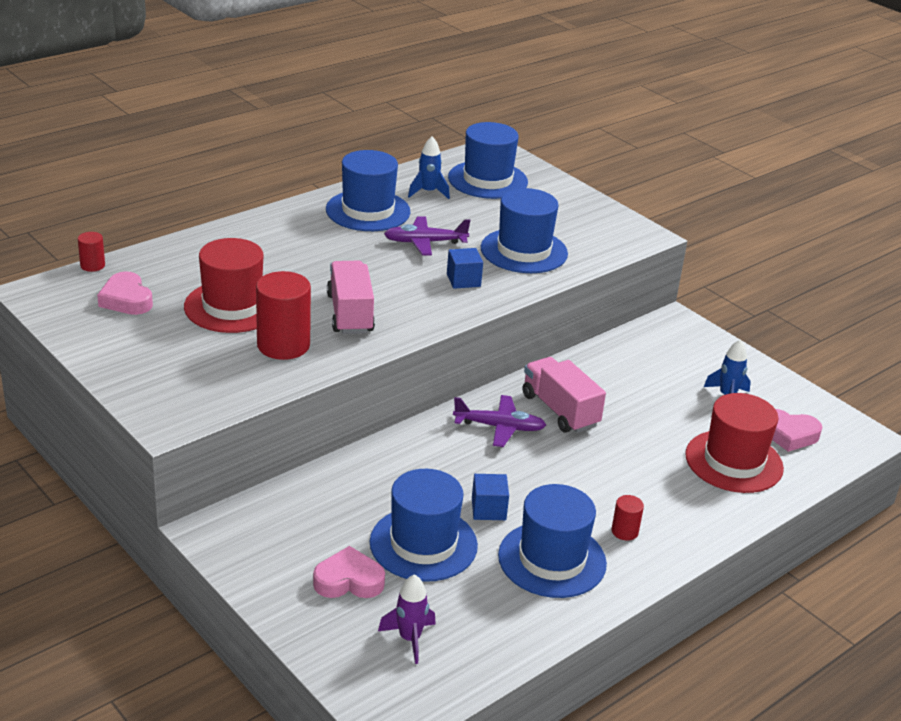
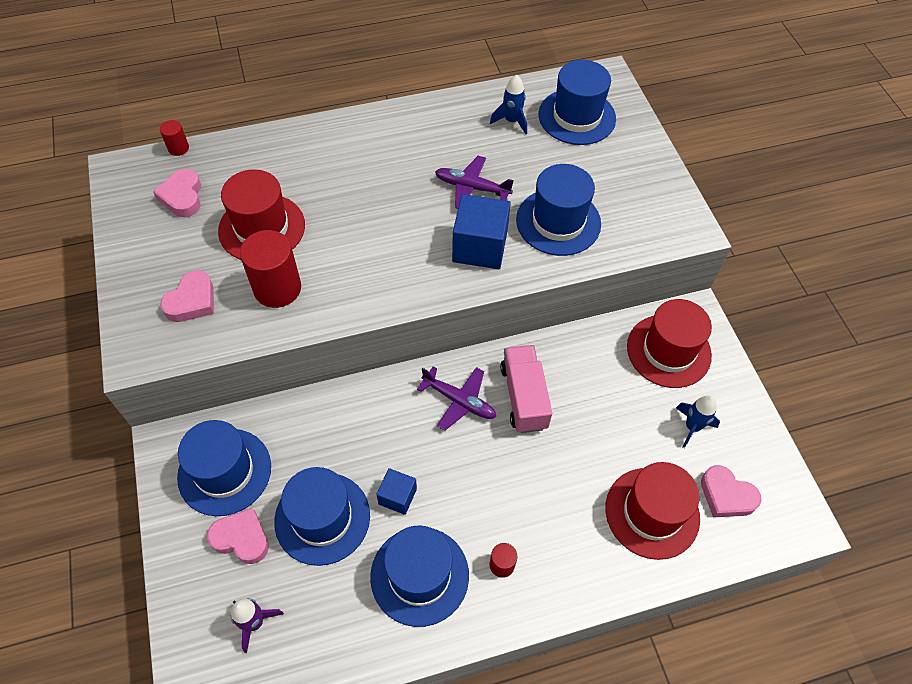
camera: 25 degrees right, 25 degrees up
blue hat [326,150,410,231] -> blue hat moved to [177,420,271,516]
pink truck [327,261,375,334] -> none
blue cube [447,248,483,289] -> blue cube [452,194,511,269], size x1.76
none -> pink heart [160,270,214,322]
none -> red hat [627,299,712,388]

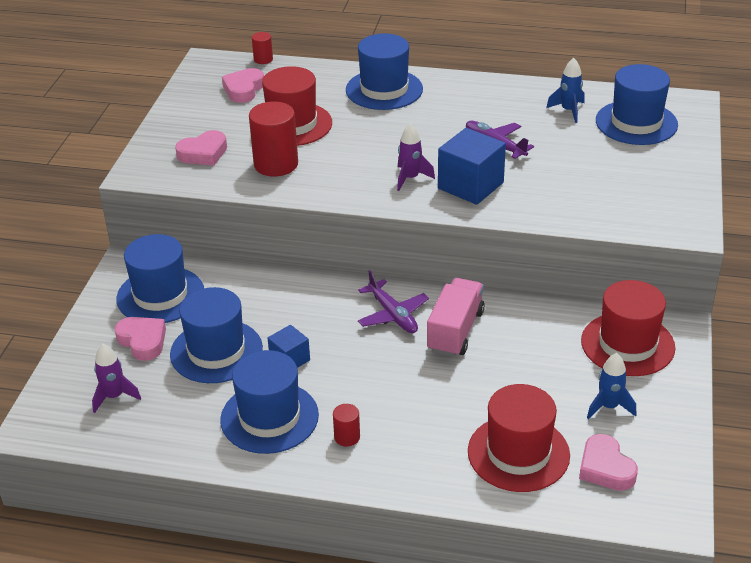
camera: 30 degrees right, 20 degrees down
blue hat [516,164,601,256] -> blue hat moved to [346,34,423,110]
none -> purple rocket [397,123,435,191]

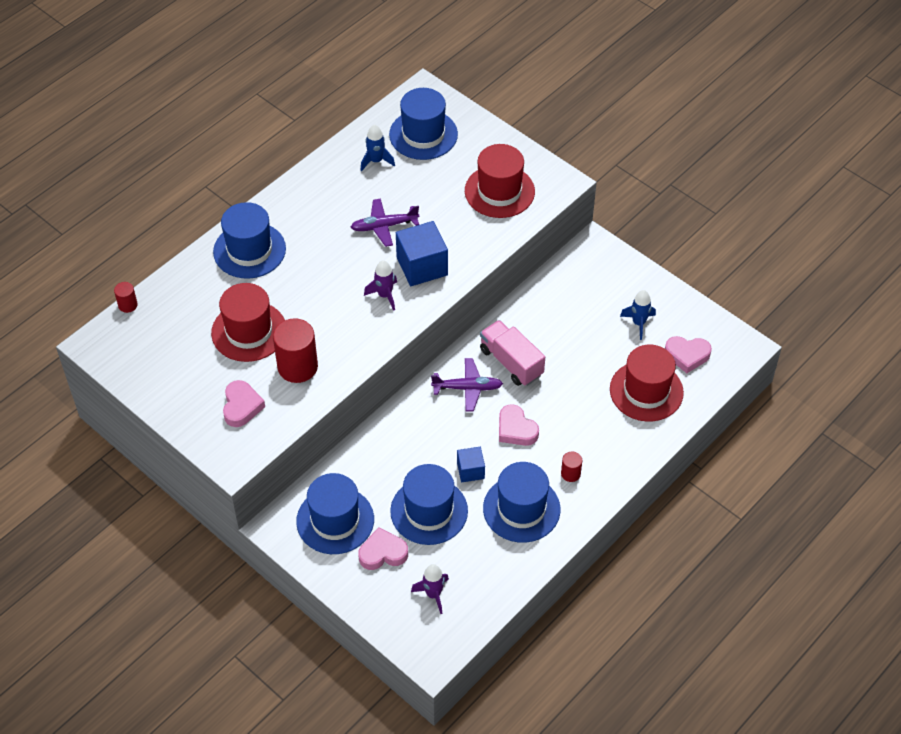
camera: 60 degrees left, 15 degrees up
pink heart [222,68,264,103] -> pink heart moved to [499,404,539,446]
red hat [581,280,675,376] -> red hat moved to [465,144,535,218]

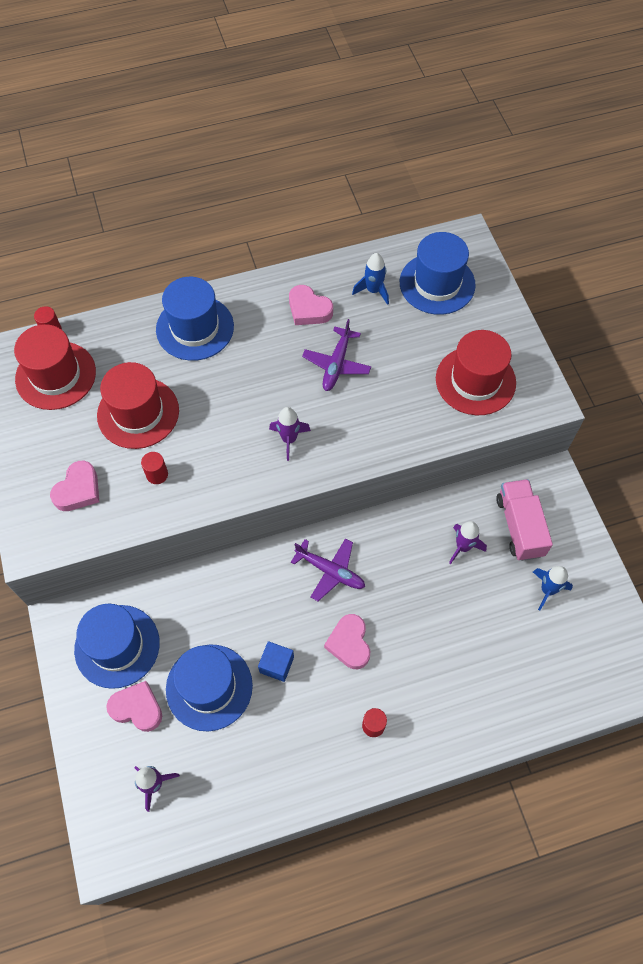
camera: 30 degrees right, 10 degrees up
red cylinder [273,318,318,383] -> red cylinder [141,452,168,484], size x0.49
purple plane [351,198,419,247] -> purple plane turned 90 degrees counterclockwise [302,319,371,391]
blue cube [396,221,448,286] -> none
pink truck [480,320,545,386] -> pink truck moved to [496,479,553,561]
blue hat [483,462,560,543] -> none
red hat [610,344,684,422] -> red hat moved to [14,324,96,410]
pink heart [665,336,712,373] -> pink heart moved to [289,285,333,325]
none -> purple rocket [449,521,487,564]

